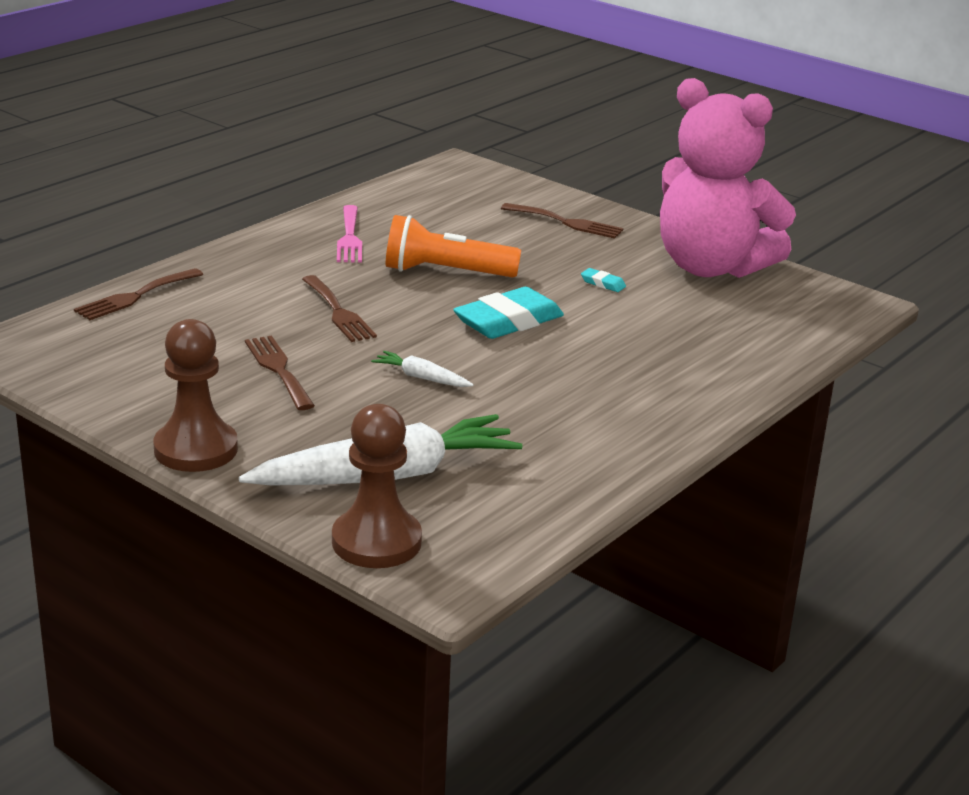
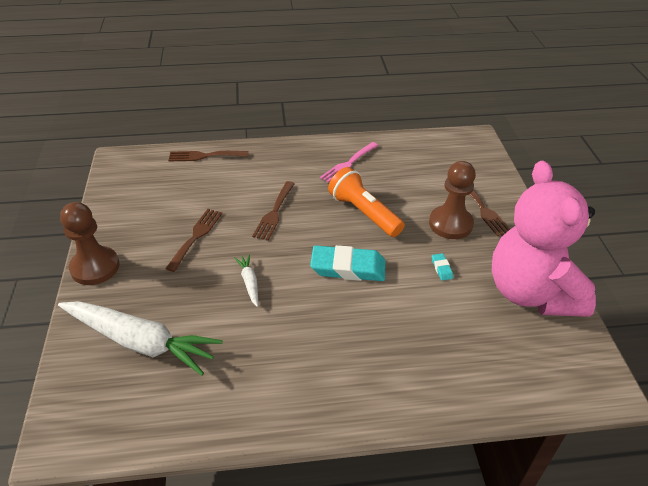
camera: 45 degrees right, 15 degrees up
brown pawn [332,404,422,568] -> brown pawn moved to [429,161,476,239]

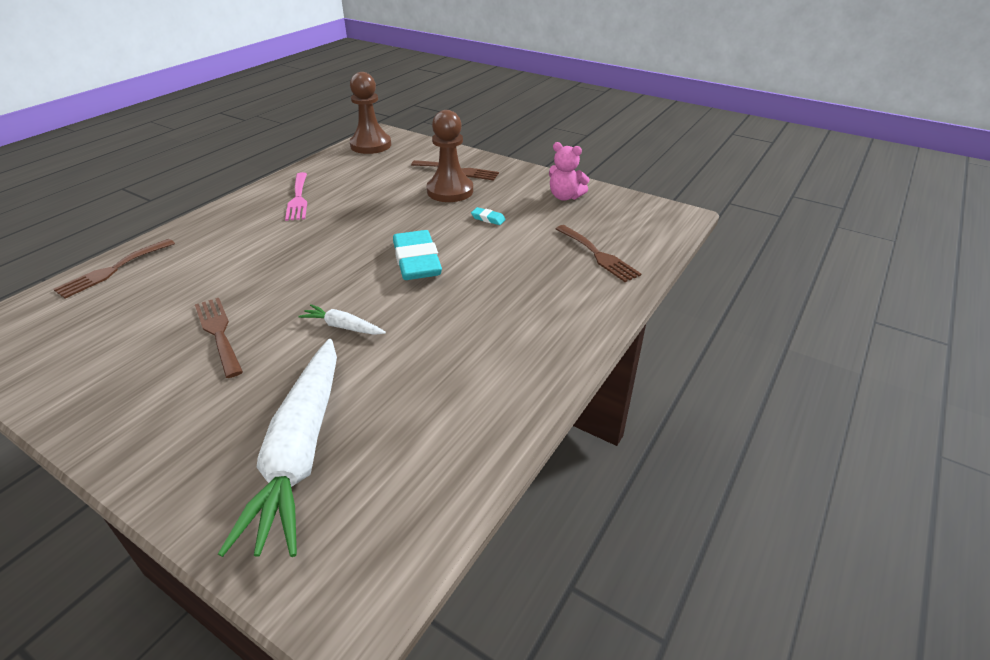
camera: 50 degrees left, 5 degrees down
white carrot [58,301,223,376] -> white carrot turned 120 degrees clockwise [218,339,337,557]
brown pawn [60,202,120,285] -> brown pawn moved to [350,72,391,154]
brown fork [252,181,295,241] -> brown fork moved to [556,225,641,282]
turquoise eraser [310,245,386,281] -> turquoise eraser turned 60 degrees counterclockwise [393,230,442,280]
orange flashlight [328,167,405,237] -> none
pink teddy bear [492,161,596,317] -> pink teddy bear [549,142,590,201], size x0.41

